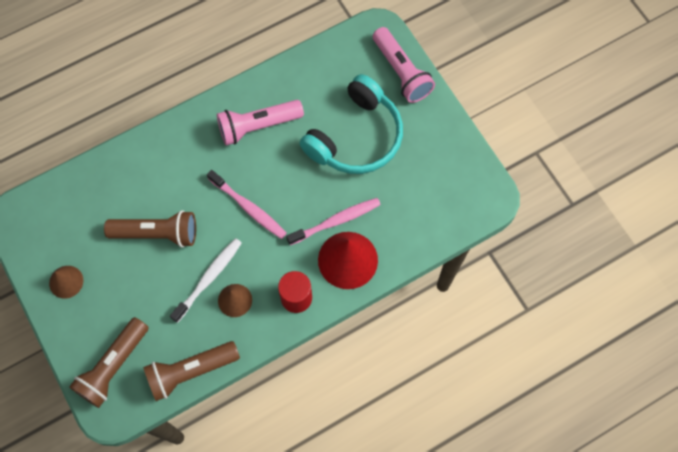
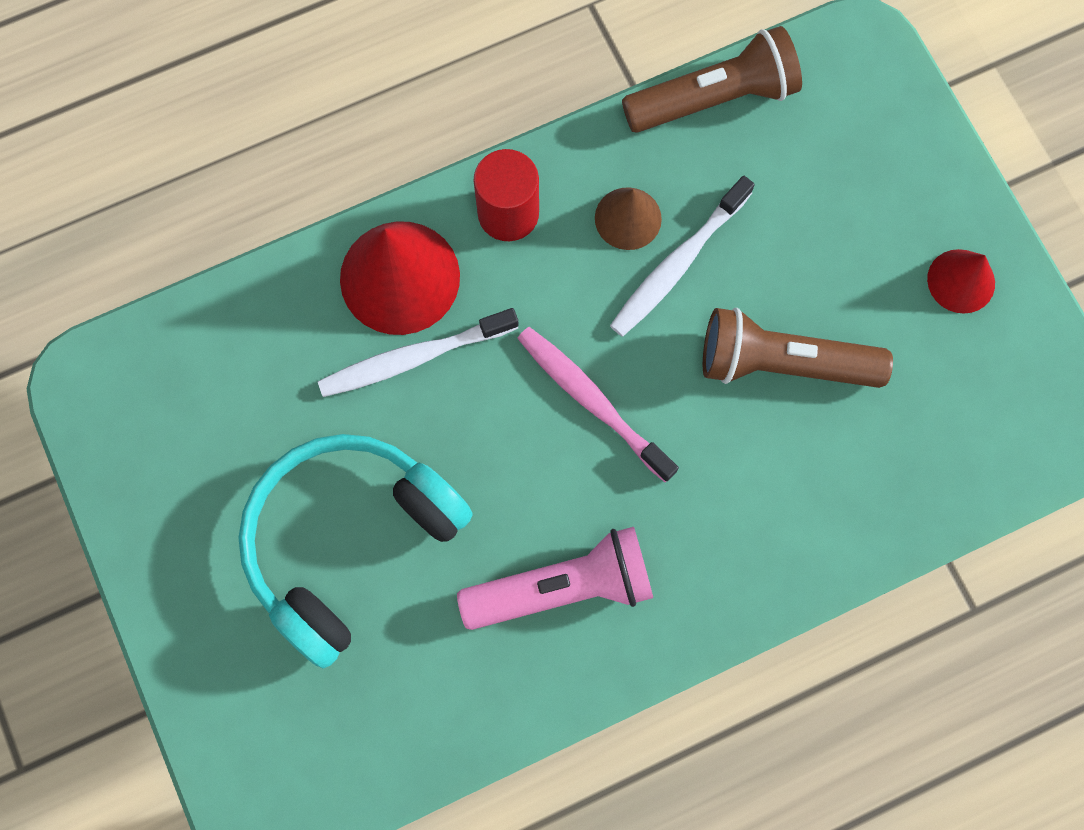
camera: 175 degrees left, 5 degrees up
brown cone [49,266,83,299] -> red cone [927,249,995,314]
brown flashlight [69,317,149,408] -> none
pink toothbrush [286,198,381,245] -> white toothbrush [318,308,519,397]
pink flashlight [373,27,435,103] -> none

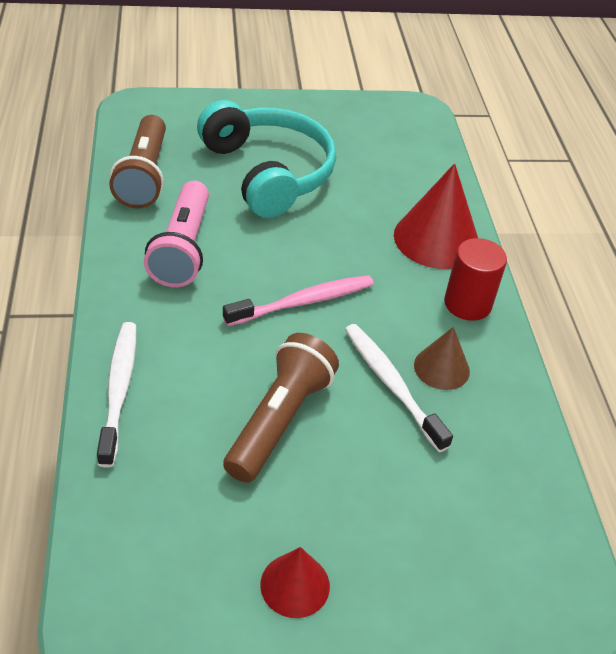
camera: 105 degrees right, 30 degrees down
white toothbrush [318,308,519,397] -> white toothbrush moved to [97,322,136,468]
brown flashlight [622,26,802,133] -> brown flashlight moved to [109,115,166,208]

